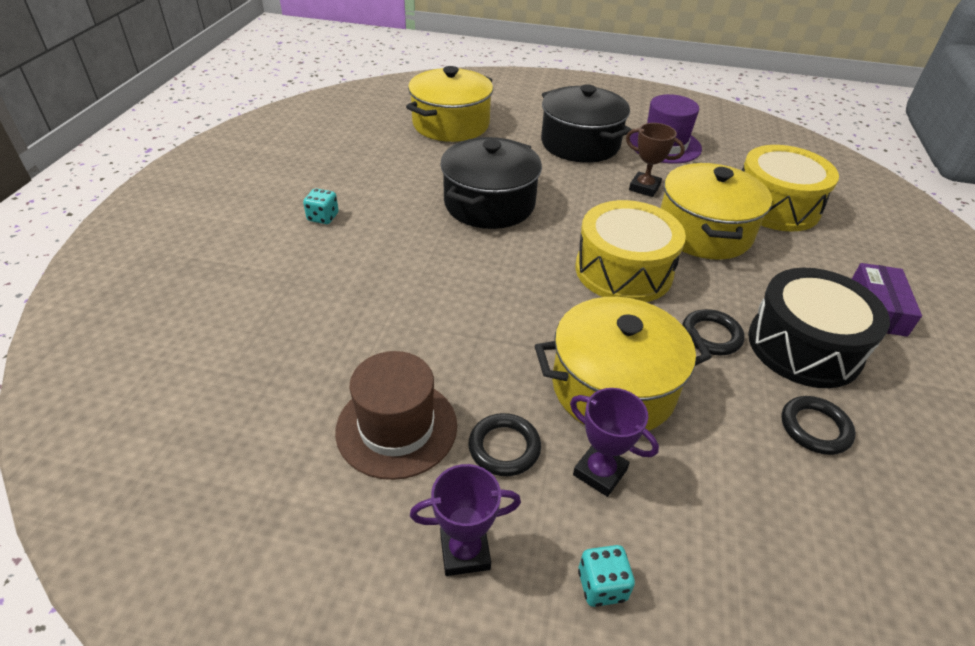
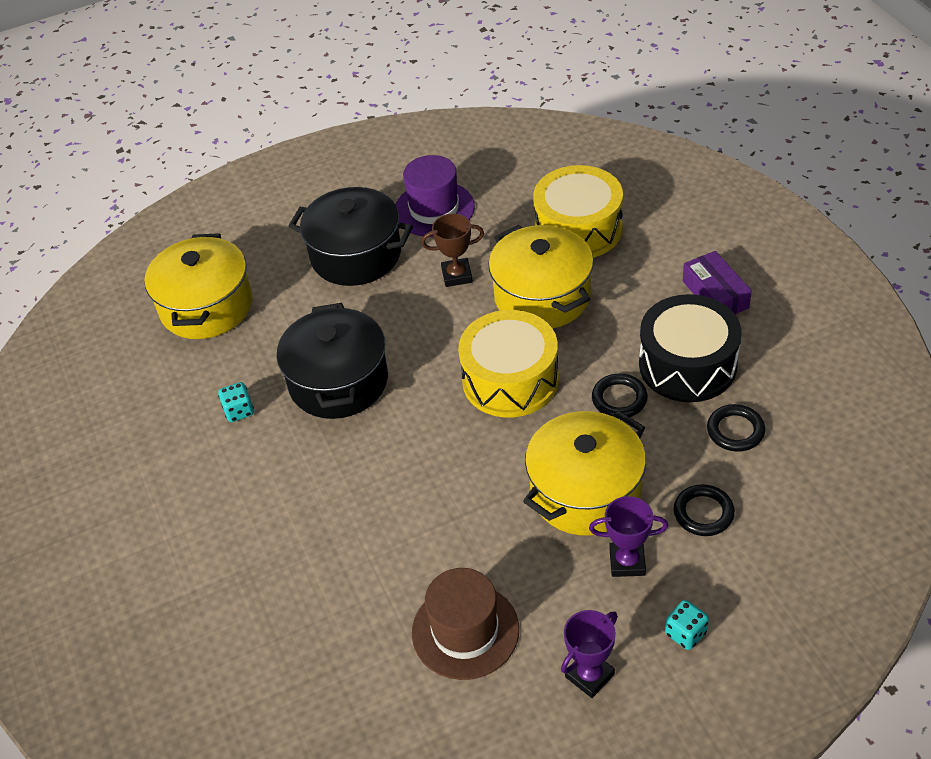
camera: 30 degrees left, 5 degrees up
turquoise dice [303,188,339,224] -> turquoise dice moved to [218,382,254,422]
black ring [468,413,541,476] -> black ring moved to [674,484,735,536]

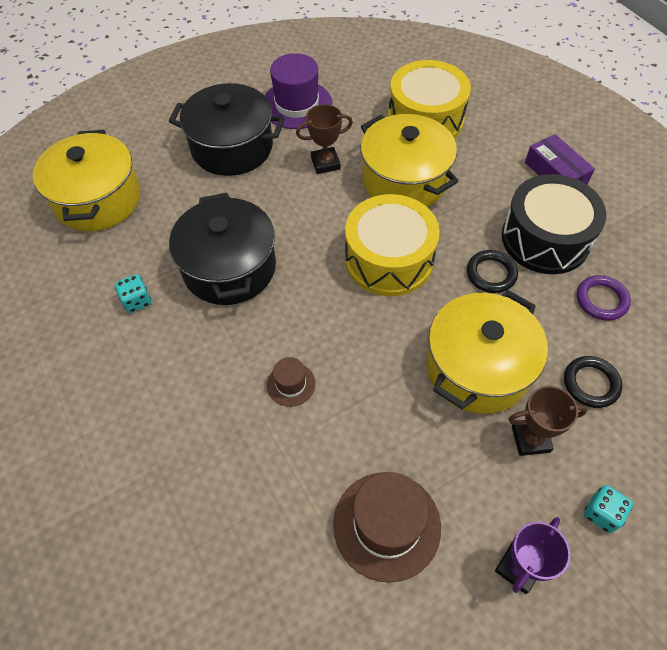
camera: 10 degrees left, 10 degrees up
purple trophy [589,496,668,577] -> brown trophy [508,386,587,456]
black ring [707,404,765,452] -> purple ring [577,275,631,321]
none -> brown hat [267,357,315,407]

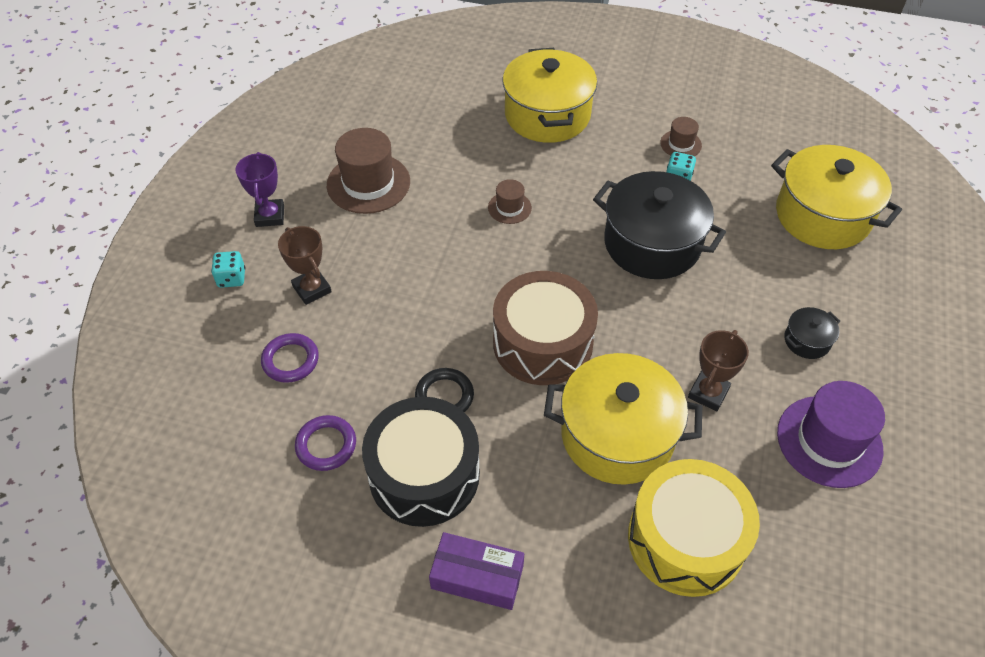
camera: 135 degrees right, 5 degrees down
black pot [169,83,285,176] -> black pot [784,307,840,359], size x0.44
yellow drum [345,194,440,296] -> brown drum [493,271,598,385]
yellow pot [426,290,548,414] -> yellow pot moved to [503,48,597,143]
brown trophy [508,386,587,456] -> brown trophy turned 75 degrees counterclockwise [278,226,332,305]
black ring [564,356,622,408] -> purple ring [261,333,319,383]
none -> brown hat [660,117,702,156]

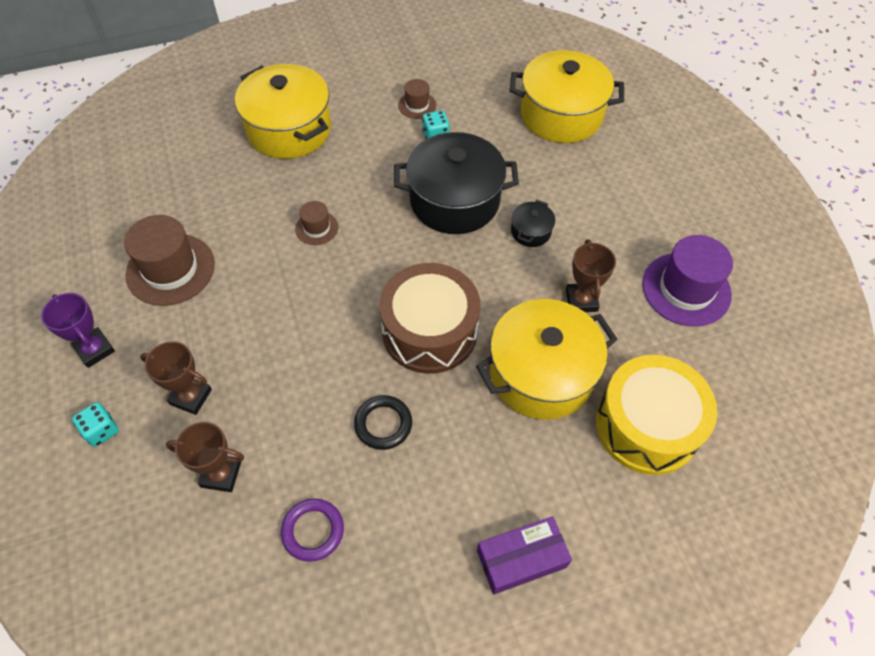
camera: 35 degrees left, 5 degrees up
purple ring [261,333,319,383] -> brown trophy [166,422,244,492]
black drum [362,397,480,527] -> none
black pot [784,307,840,359] -> black pot moved to [511,200,555,247]

